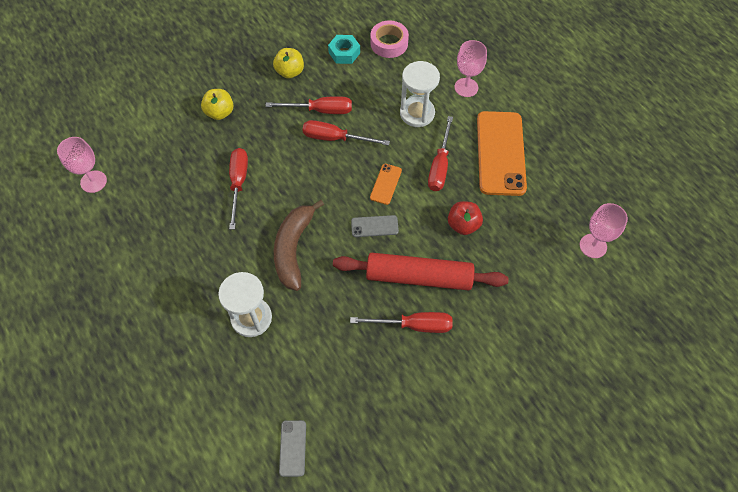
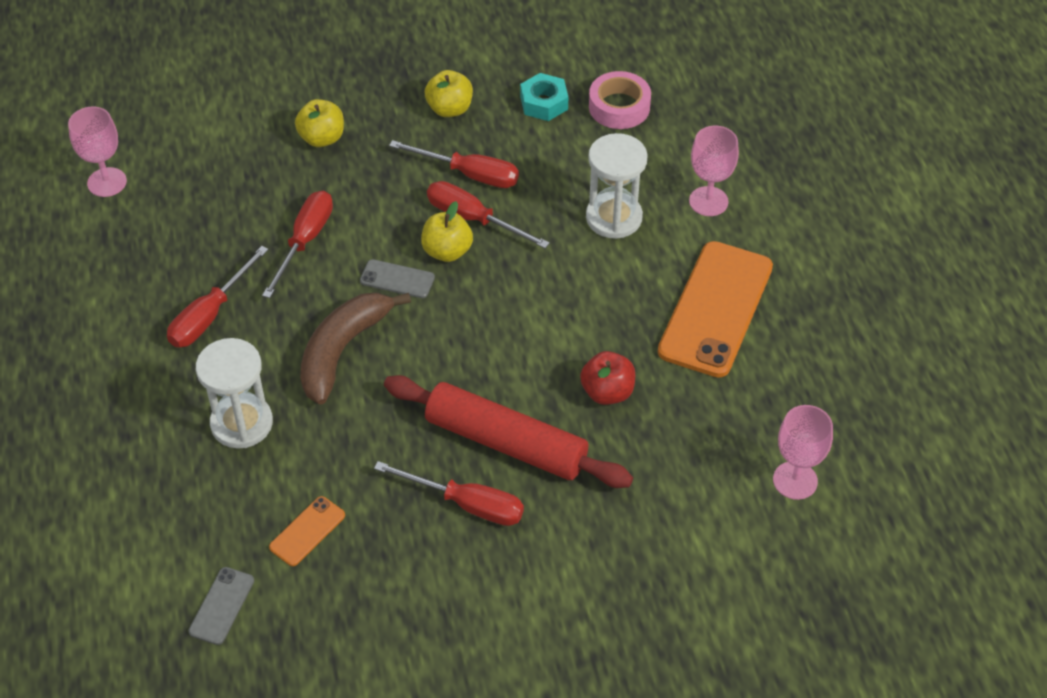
camera: 20 degrees right, 10 degrees down
grey phone [351,215,399,237] -> grey phone moved to [360,259,435,298]
orange phone [370,164,402,205] -> orange phone moved to [269,496,345,566]
red screwdriver [428,116,453,191] -> red screwdriver moved to [167,246,269,348]
none -> yellow apple [421,201,473,262]

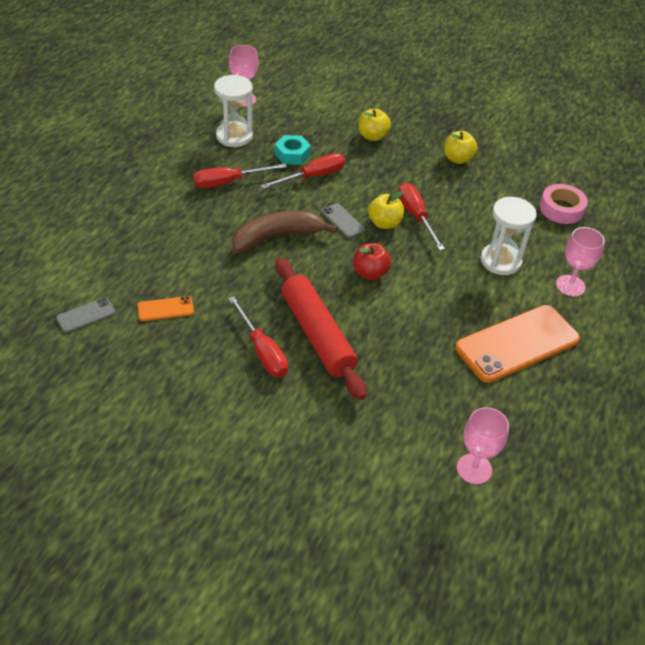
camera: 35 degrees right, 5 degrees down
white hourglass [196,338,273,449] -> white hourglass moved to [214,75,253,147]
red screwdriver [389,140,519,188] -> none
turquoise nut [520,73,568,121] -> turquoise nut moved to [275,135,311,165]
red apple [580,351,635,405] -> red apple moved to [353,243,391,280]

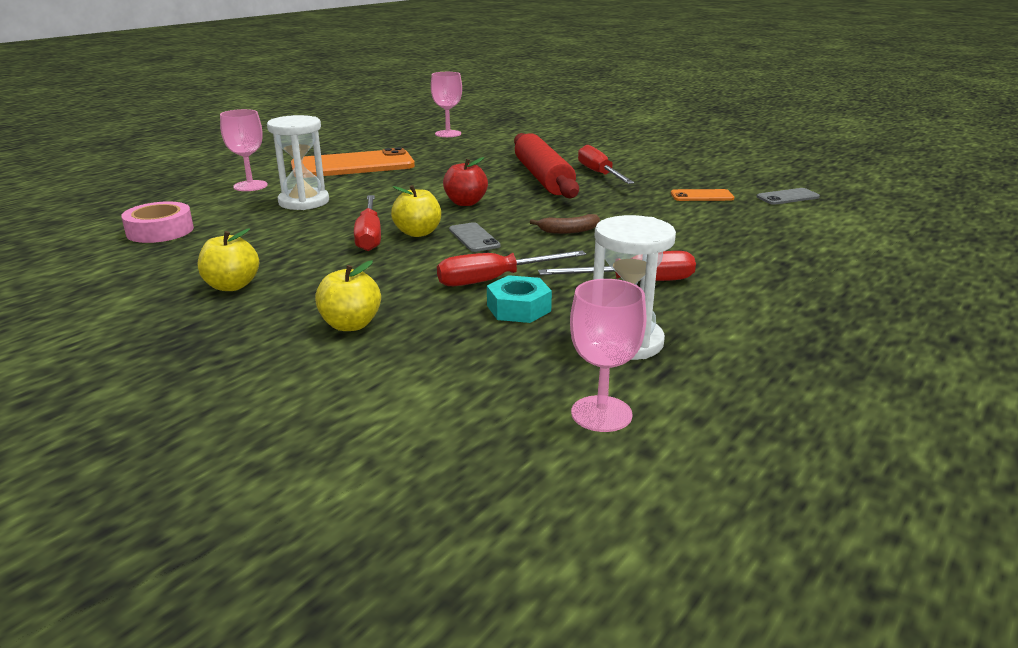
camera: 165 degrees left, 20 degrees down
brown banana [232,211,337,253] -> brown banana [530,214,600,234], size x0.50

